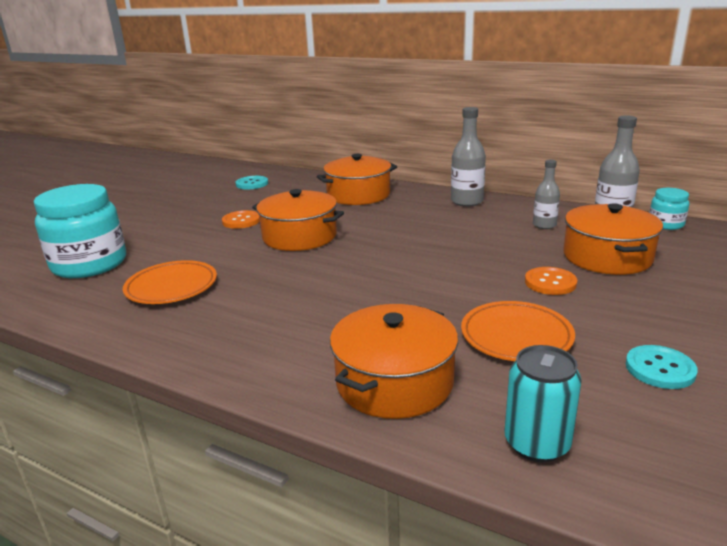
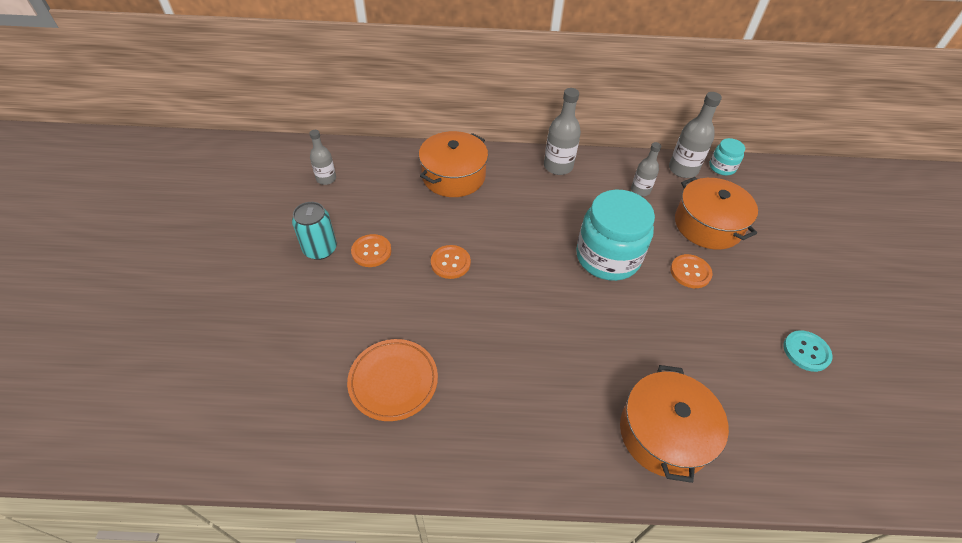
camera: 30 degrees left, 25 degrees up
turquoise jar [34,184,126,278] -> turquoise jar moved to [576,189,655,281]
turquoise button [235,176,268,189] -> grey bottle [309,130,336,185]
orange pot [252,189,344,251] -> orange button [431,245,471,279]
orange plate [461,301,575,361] -> none
turquoise can [504,345,582,462] -> turquoise can moved to [292,202,337,260]

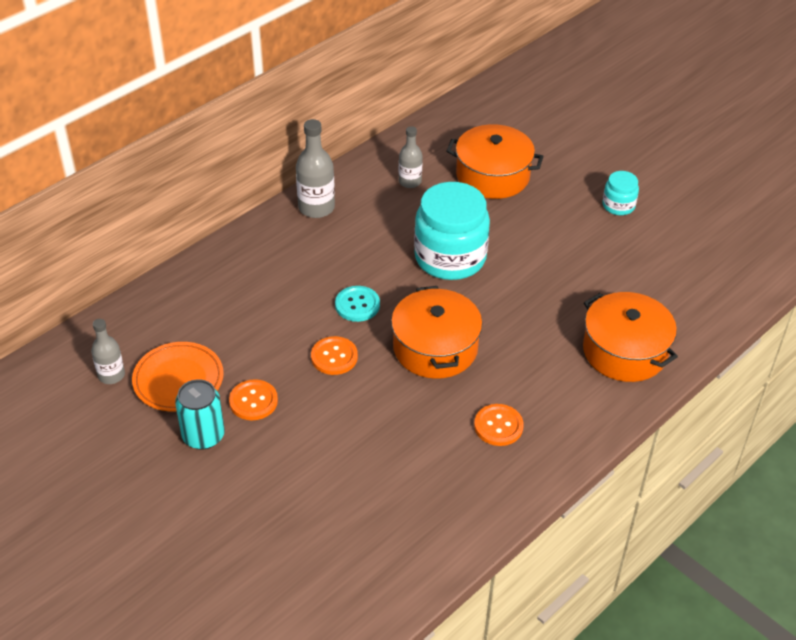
camera: 45 degrees left, 5 degrees down
orange plate [347,339,438,421] -> orange plate moved to [132,342,224,411]
orange pot [419,131,488,197] -> orange pot moved to [391,286,482,379]
grey bottle [669,92,722,178] -> none
orange button [670,254,713,288] -> orange button moved to [474,404,524,446]
turquoise jar [709,138,745,176] -> turquoise jar moved to [602,171,639,215]
turquoise button [783,330,833,372] -> turquoise button moved to [335,286,380,322]

